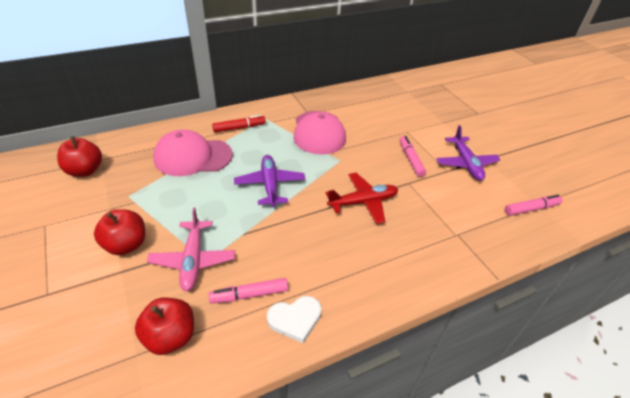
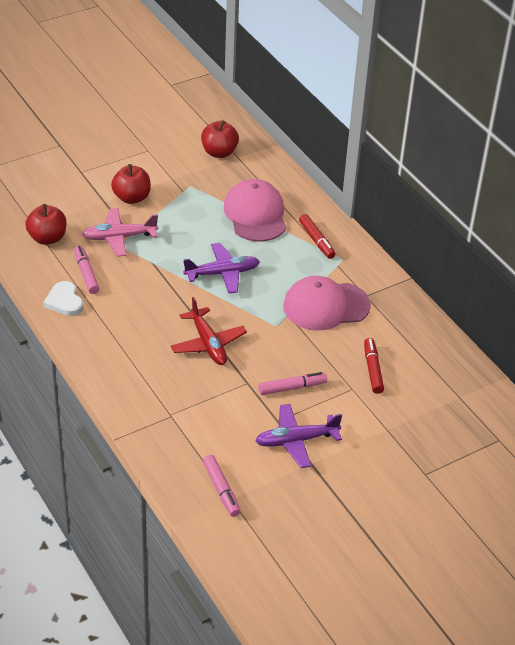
camera: 85 degrees right, 0 degrees up
none -> red marker [364,338,384,394]

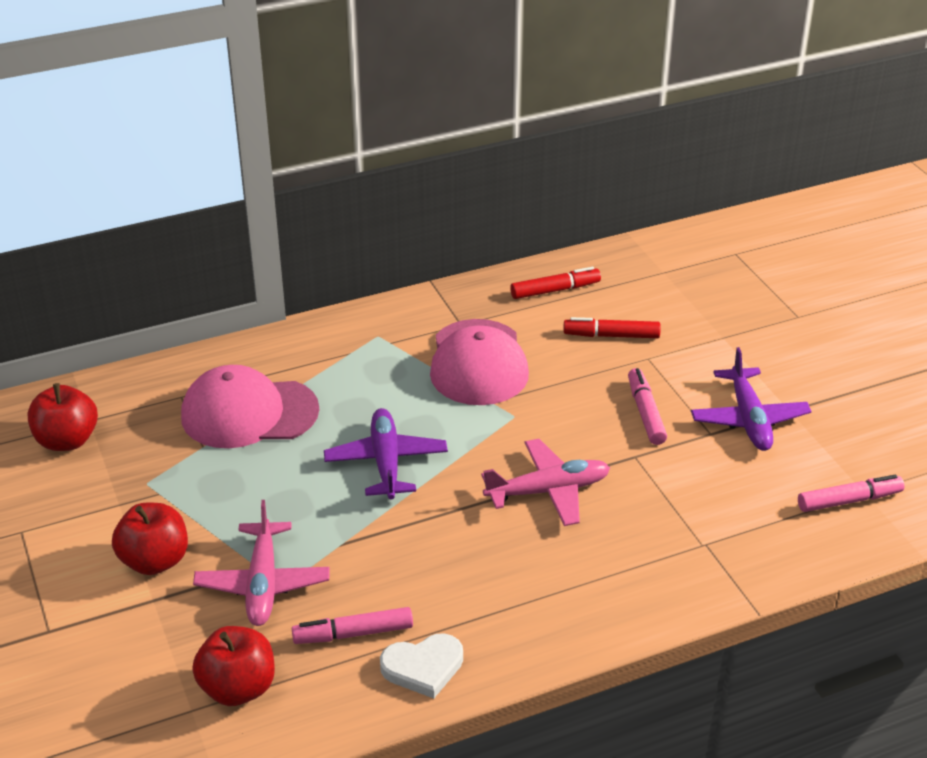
camera: 80 degrees left, 5 degrees down
red plane [171,297,247,365] -> pink plane [481,439,610,526]
red marker [299,214,335,259] -> red marker moved to [510,267,601,299]

